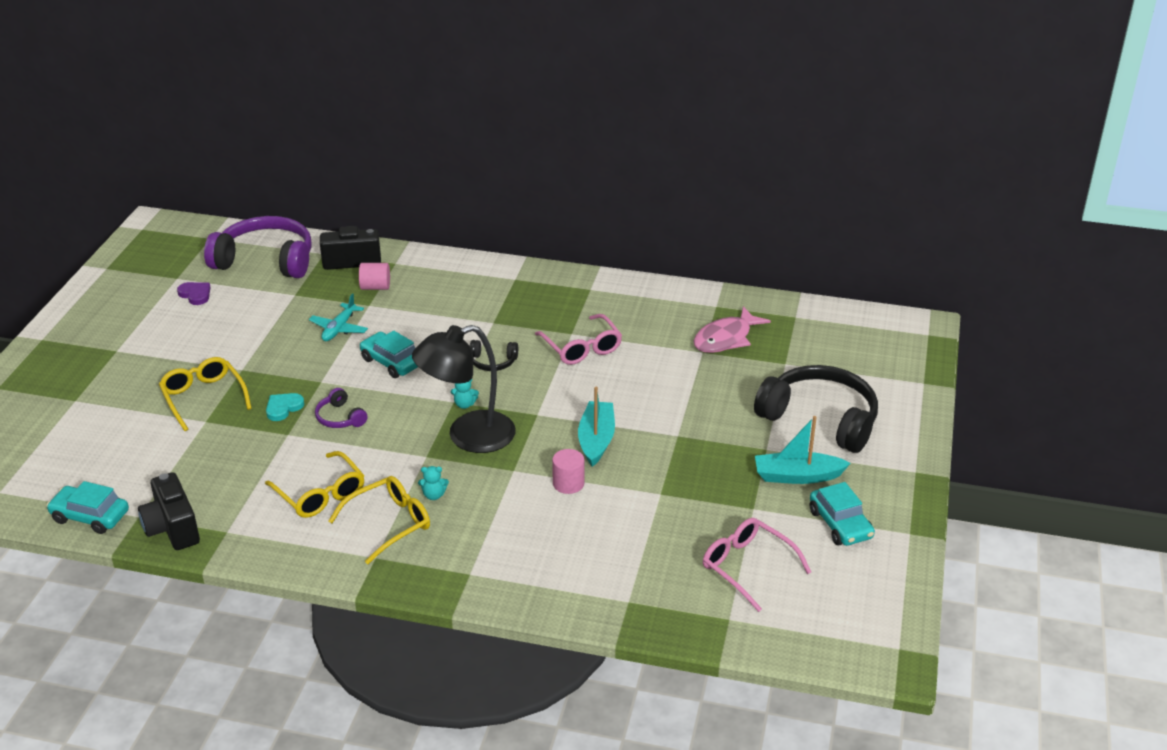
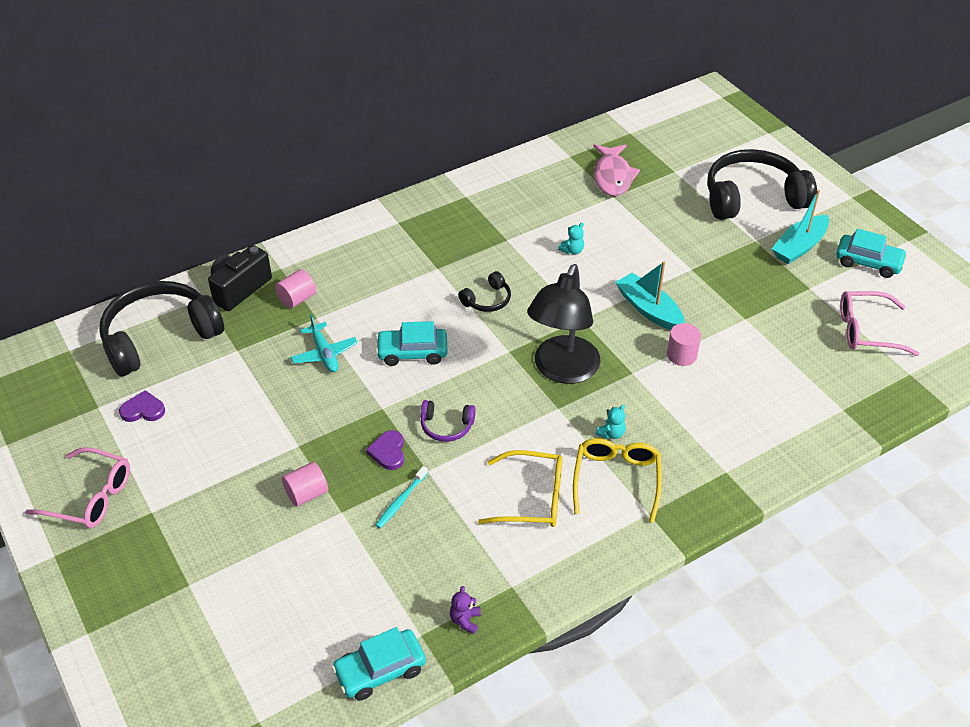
camera: 45 degrees left, 10 degrees up
black camera [138,472,200,550] -> purple teddy bear [450,586,481,634]
yellow glasses [159,357,252,431] -> pink cylinder [282,462,328,506]
purple headphones [204,216,312,278] -> black headphones [100,281,224,376]
turquoise heart [266,393,304,421] -> purple heart [366,430,404,470]
turquoise teddy bear [451,379,479,409] -> turquoise teddy bear moved to [558,222,584,255]
pink glasses [535,314,622,365] -> pink glasses moved to [25,447,130,528]
none -> turquoise toothbrush [375,466,428,528]

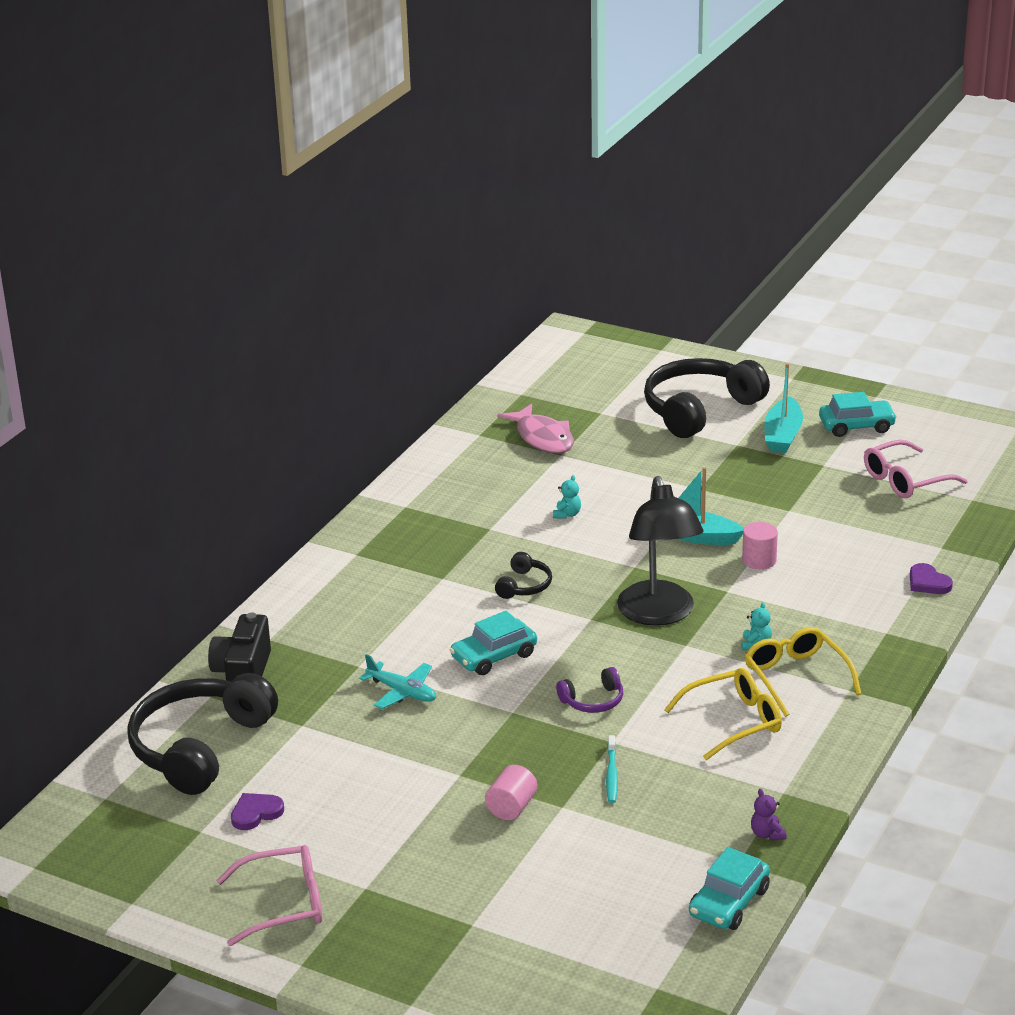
camera: 30 degrees left, 15 degrees down
pink cylinder [275,269,316,308] -> none
purple heart [366,430,404,470] -> purple heart moved to [910,563,953,594]

